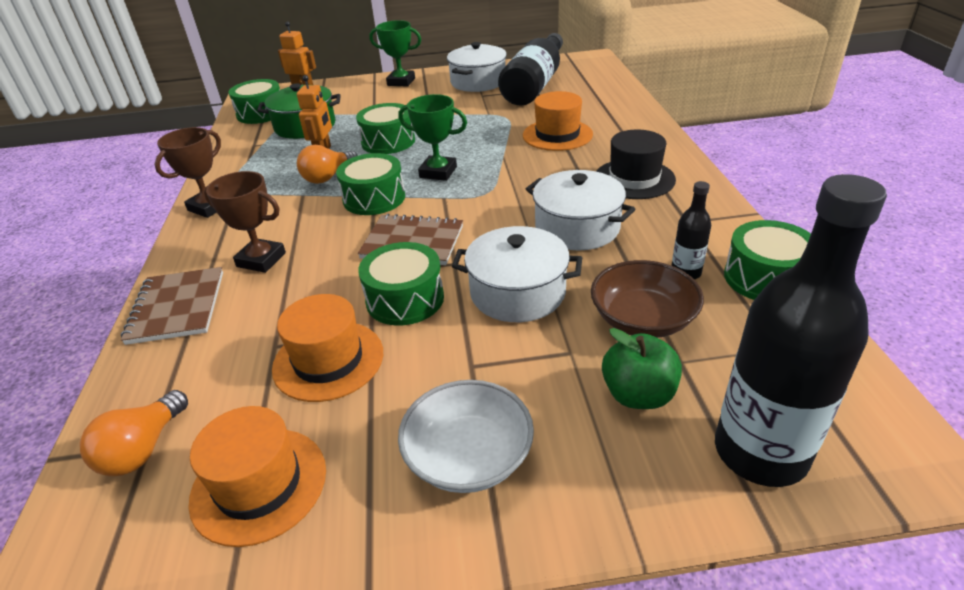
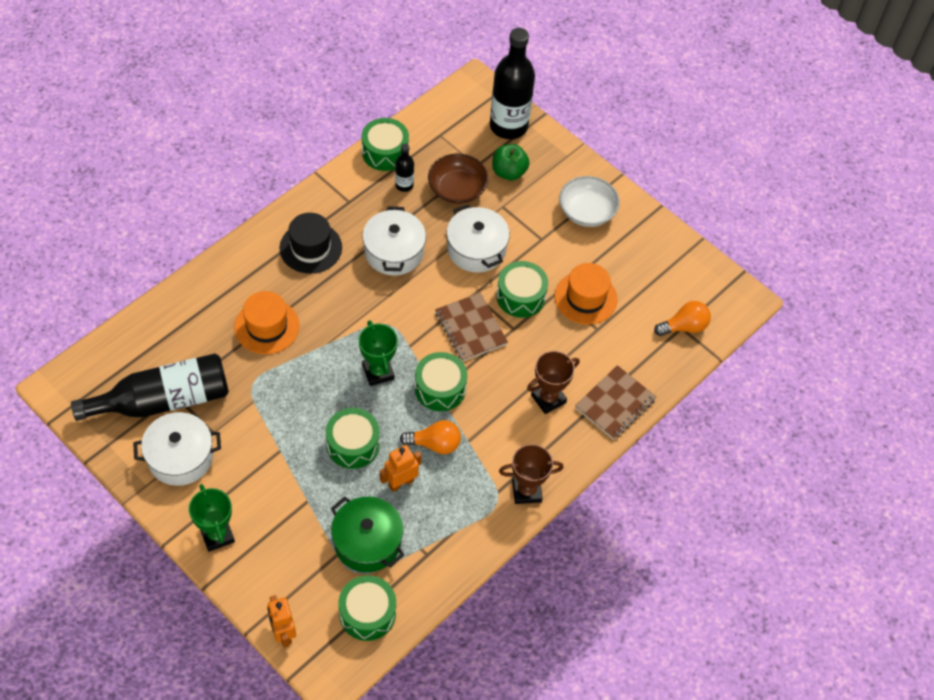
camera: 135 degrees left, 20 degrees up
orange hat [188,406,326,547] -> none
brown trophy [204,171,286,273] -> brown trophy turned 75 degrees clockwise [527,351,580,414]

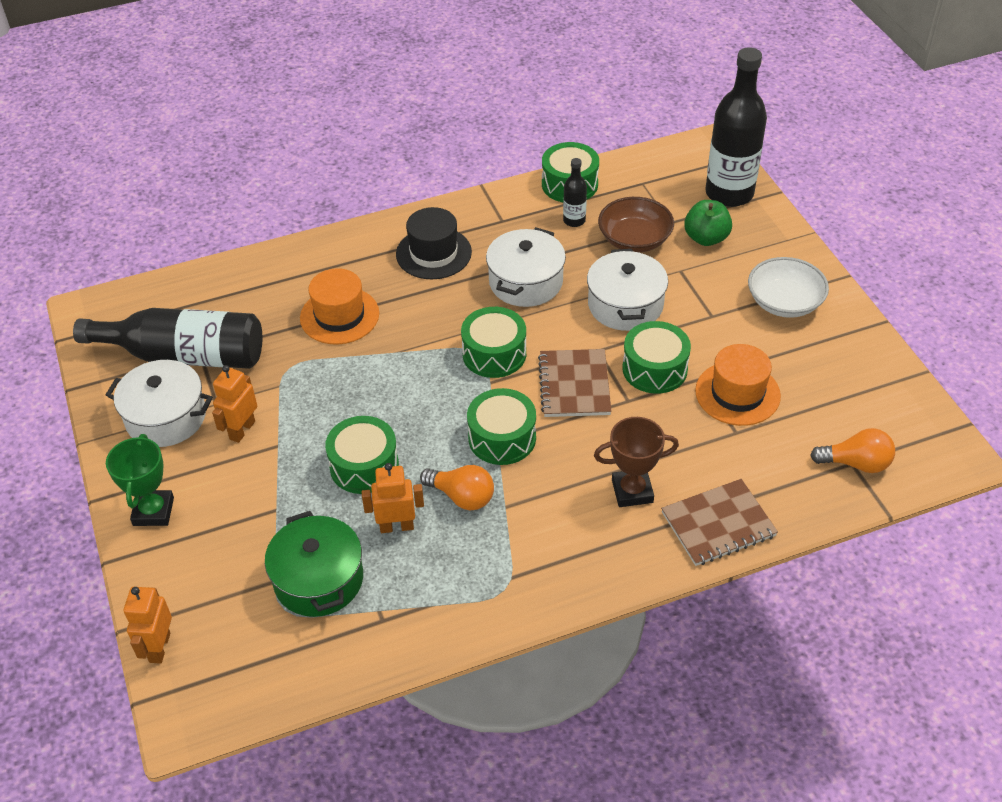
camera: 30 degrees right, 10 degrees down
green drum [338,575,396,641] -> green drum moved to [461,307,526,378]
green trophy [358,320,398,386] -> none
brown trophy [499,444,564,504] -> none
none -> orange robot [212,365,257,443]

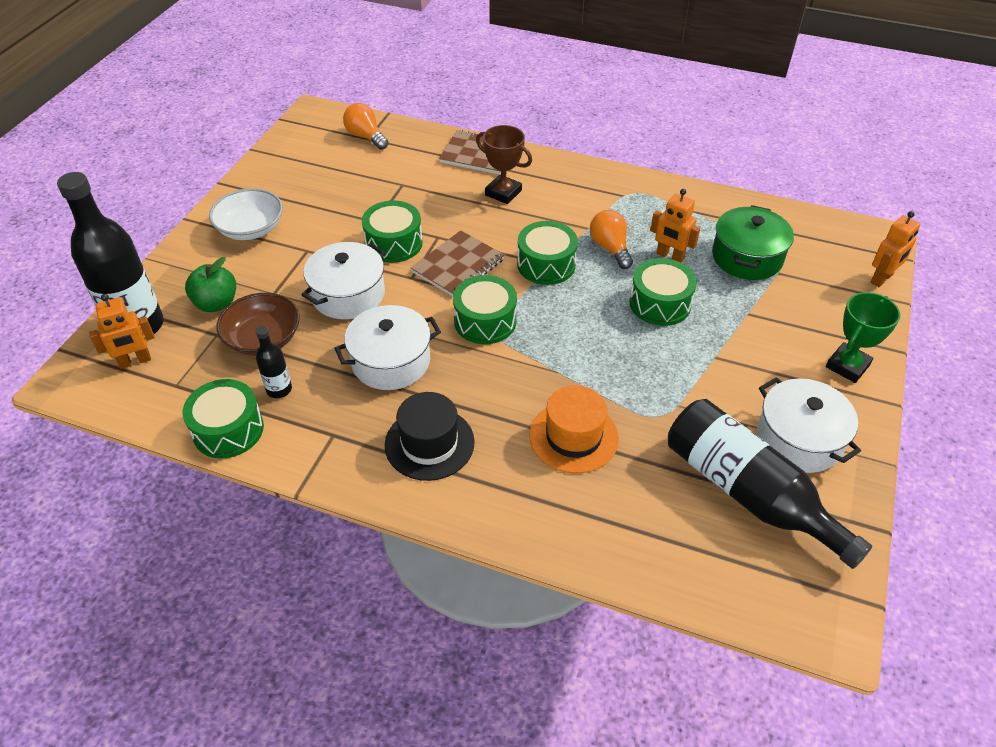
camera: 140 degrees left, 0 degrees up
orange robot [212,365,257,443] -> orange robot moved to [89,294,155,369]
orange hat [695,344,781,426] -> none

